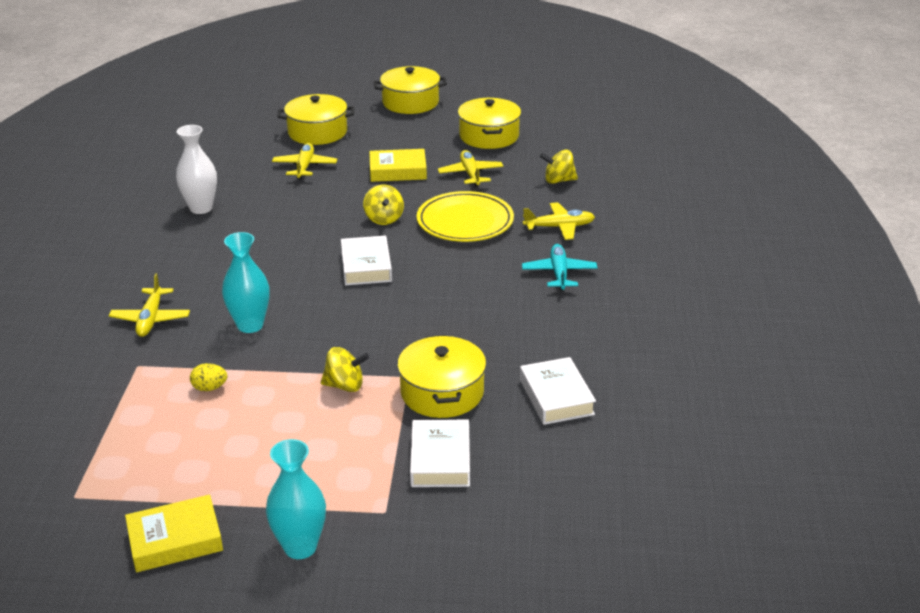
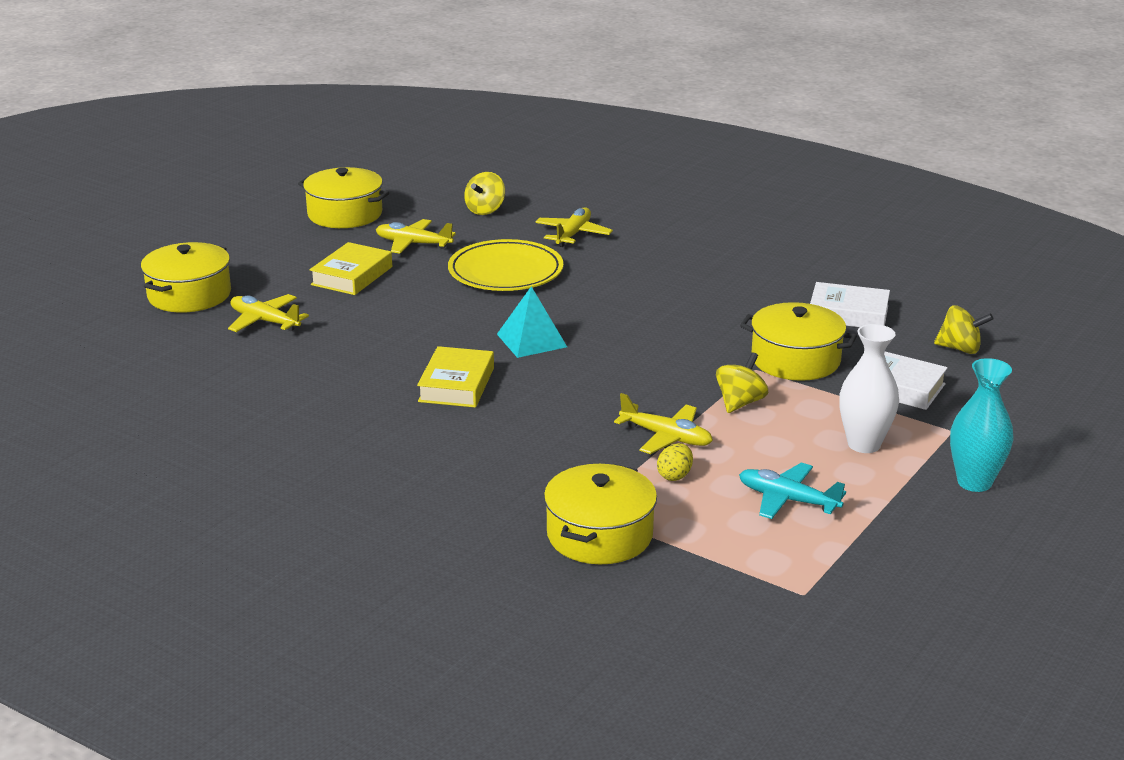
camera: 60 degrees left, 5 degrees down
yellow plane [109,273,190,337] -> yellow plane moved to [614,393,713,454]
yellow book [125,495,223,572] -> yellow book moved to [417,346,494,408]
white vase [176,125,217,214] -> white vase moved to [839,324,899,453]
turquoise vase [222,232,269,333] -> none
white book [341,236,392,285] -> turquoise pyramid [497,286,567,358]
yellow spinning top [363,184,404,225] -> yellow spinning top moved to [934,305,993,354]
yellow pot [374,66,447,114] -> yellow pot moved to [544,464,657,564]
turquoise plane [522,244,597,290] -> turquoise plane moved to [739,463,846,519]

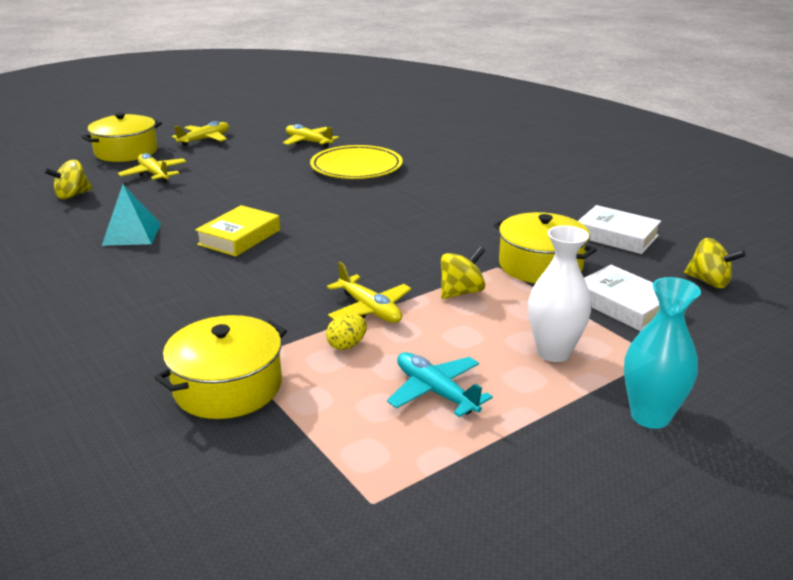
camera: 20 degrees right, 0 degrees up
yellow pot [298,167,389,228] -> none
yellow book [309,242,392,295] -> none
yellow spinning top [464,172,505,215] -> yellow spinning top moved to [44,160,92,199]
turquoise pyramid [497,286,567,358] -> turquoise pyramid moved to [102,185,161,246]
yellow plane [535,207,613,247] -> yellow plane moved to [171,121,229,146]

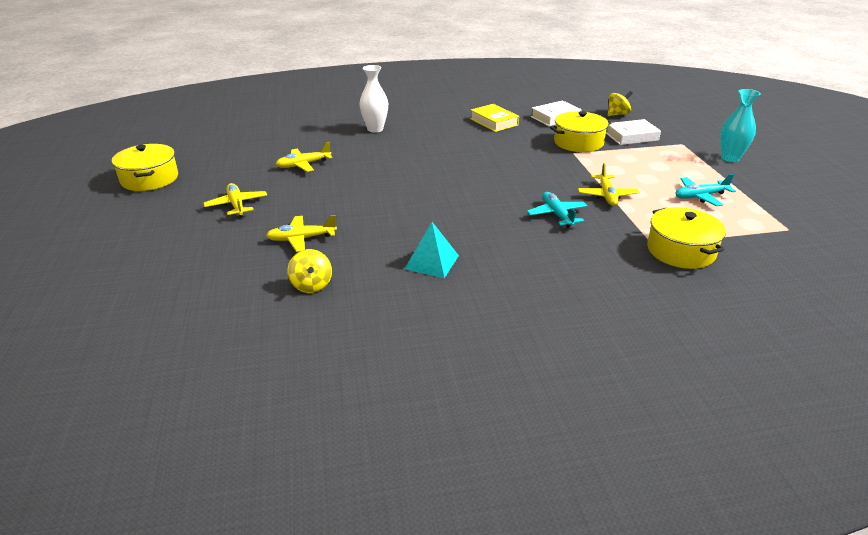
camera: 65 degrees left, 5 degrees up
yellow pot [81,112,162,162] -> yellow pot moved to [112,144,178,191]
yellow book [195,205,280,257] -> yellow book moved to [470,104,519,132]
yellow plate [310,145,403,179] -> none
yellow egg [326,314,367,350] -> none
yellow plane [327,262,411,323] -> yellow plane turned 105 degrees clockwise [578,163,640,206]
yellow spinning top [441,246,485,299] -> none
white vase [528,225,592,362] -> white vase moved to [359,65,388,133]
none -> turquoise plane [527,192,588,228]

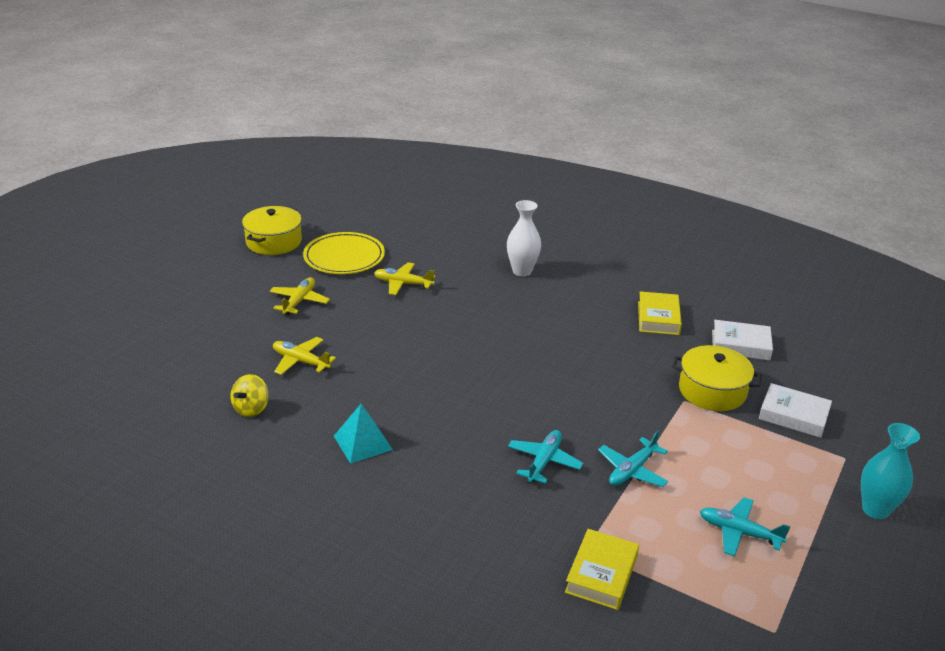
camera: 40 degrees right, 0 degrees up
yellow plane [578,163,640,206] -> turquoise plane [598,430,668,487]
yellow spinning top [608,91,633,116] -> none
yellow pot [647,207,726,269] -> yellow book [565,529,639,610]
none -> yellow plate [303,232,385,274]

